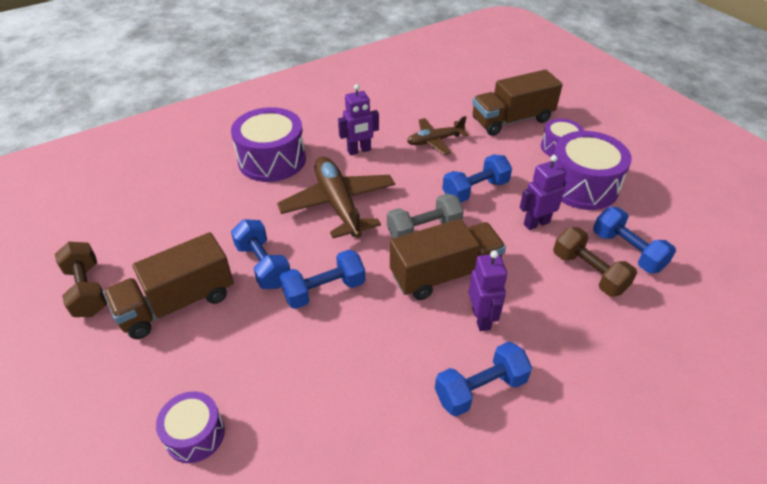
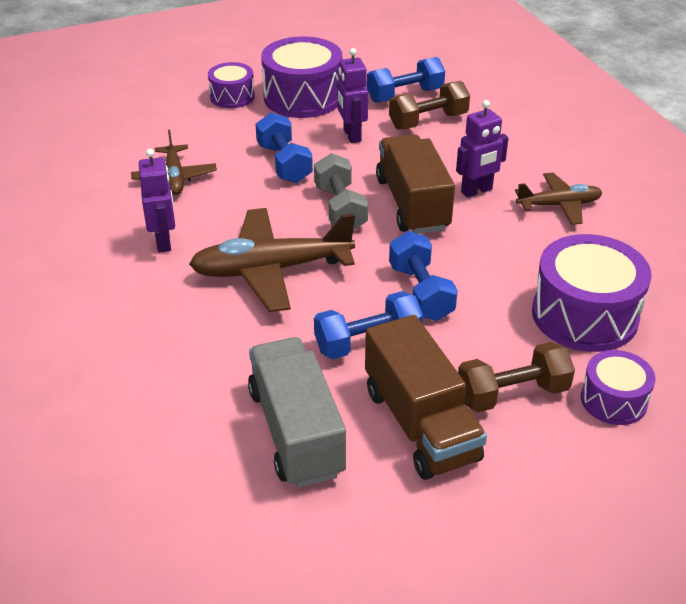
camera: 80 degrees left, 5 degrees down
brown dumbbell [55,242,107,317] -> brown dumbbell moved to [458,342,575,412]
purple drum [231,107,306,182] -> purple drum moved to [532,234,651,352]
blue dumbbell [435,342,532,417] -> brown plane [515,173,603,225]
purple robot [469,250,507,331] -> purple robot turned 150 degrees clockwise [456,100,508,198]
brown truck [472,69,563,136] -> none
none -> grey truck [248,337,346,488]

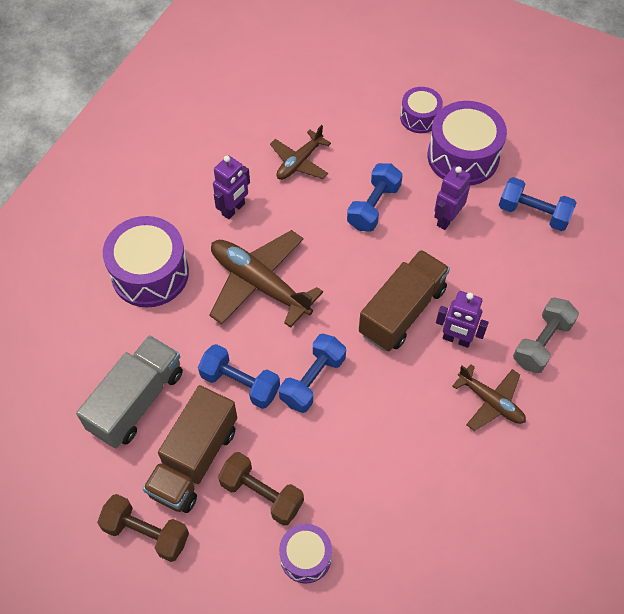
camera: 50 degrees right, 20 degrees up
grey dumbbell [314,153,368,230] -> grey dumbbell moved to [513,297,579,373]
brown dumbbell [389,81,470,130] -> brown dumbbell moved to [97,494,189,562]
purple drum [532,234,651,352] -> purple drum moved to [103,216,189,308]

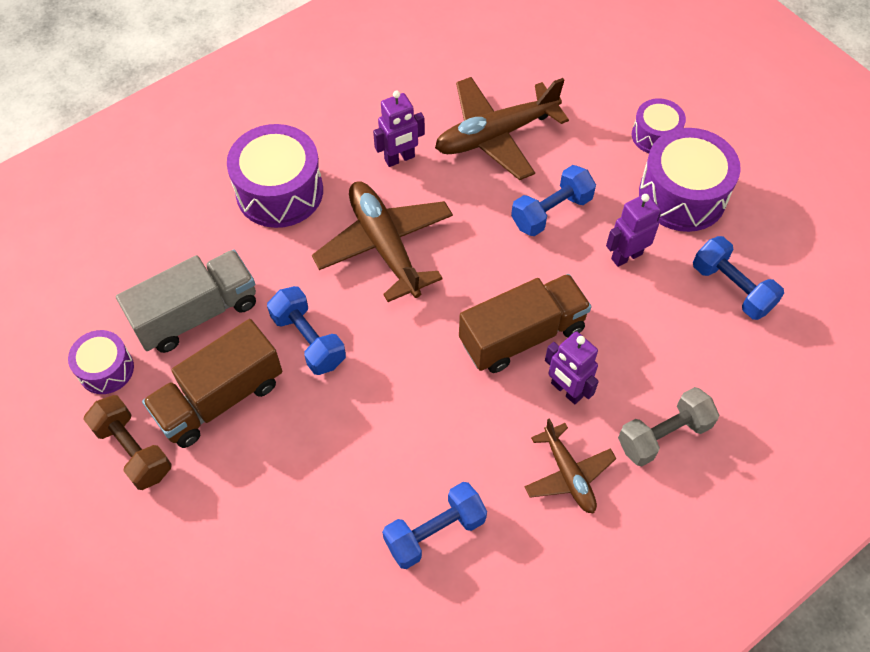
camera: 25 degrees right, 0 degrees up
brown dumbbell [218,452,304,526] -> none
brown plane [270,125,331,180] -> brown plane [435,77,569,180], size x1.70
blue dumbbell [279,334,346,413] -> blue dumbbell moved to [382,482,487,569]
purple drum [279,524,332,583] -> purple drum moved to [68,330,134,394]

